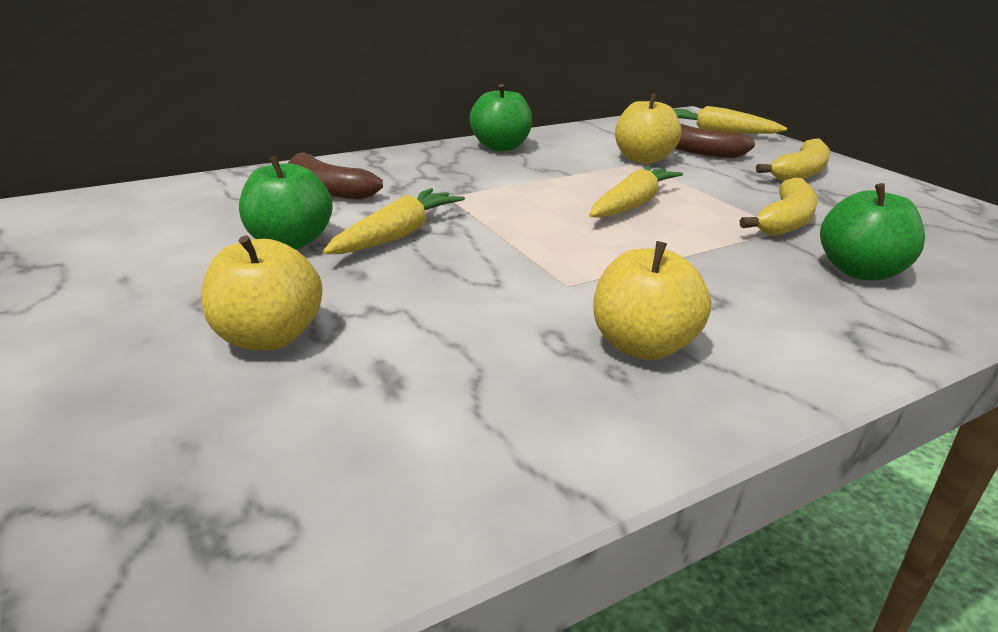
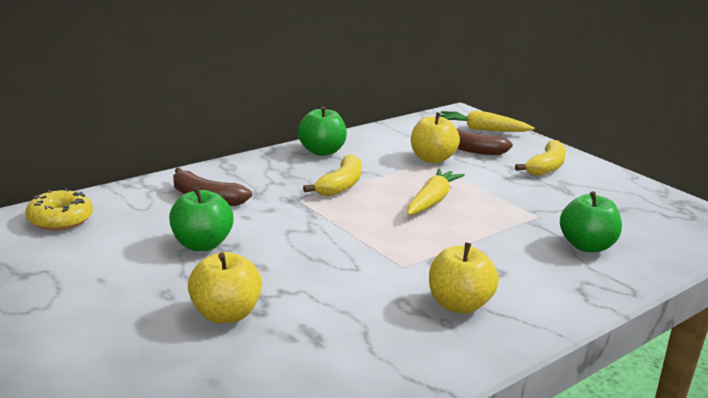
camera: 10 degrees left, 5 degrees down
yellow carrot [323,188,465,254] -> none
yellow banana [740,178,818,236] -> yellow banana moved to [303,154,362,196]
none -> yellow donut [26,189,93,230]

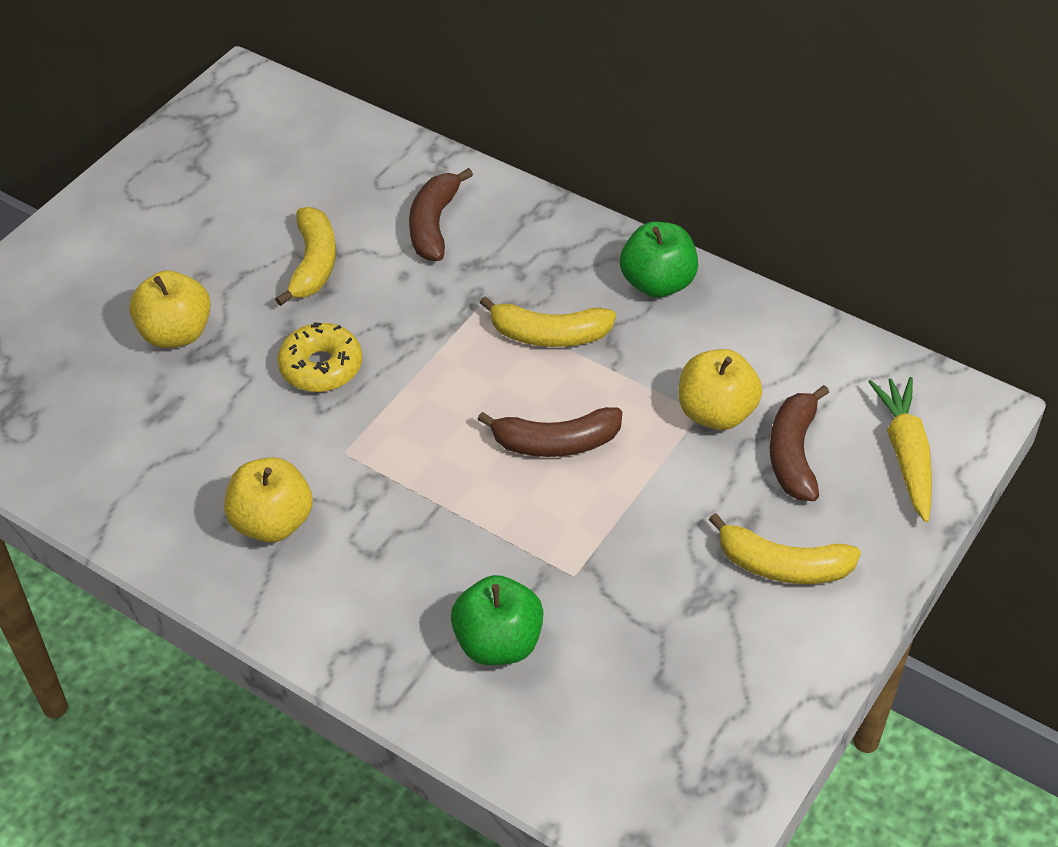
camera: 75 degrees right, 25 degrees up
yellow donut [26,189,93,230] -> yellow donut moved to [277,322,362,392]
green apple [169,187,234,251] -> yellow banana [275,207,336,306]
yellow carrot [407,168,465,215] -> brown banana [477,407,622,457]

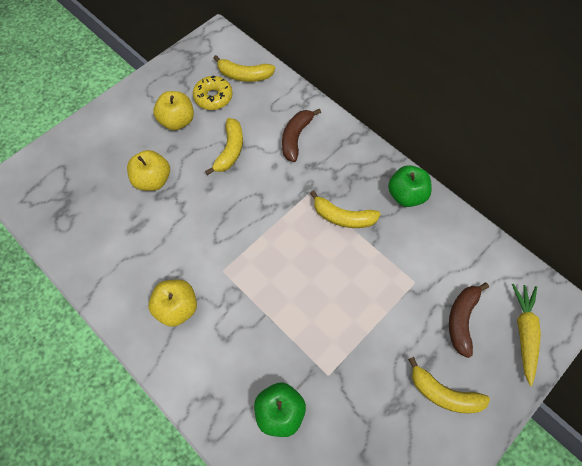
camera: 10 degrees right, 15 degrees up
yellow donut [277,322,362,392] -> yellow donut moved to [193,75,232,110]
brown banana [477,407,622,457] -> none
yellow apple [679,349,762,430] -> yellow apple moved to [153,91,194,130]
none -> yellow banana [214,55,275,82]

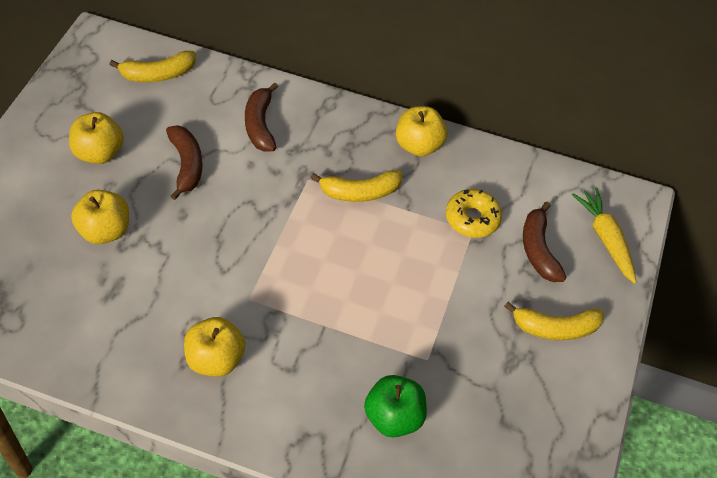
camera: 30 degrees left, 10 degrees down
yellow donut [193,75,232,110] -> yellow donut moved to [446,189,502,238]
yellow banana [205,118,243,175] -> brown banana [166,125,203,200]
green apple [388,165,432,207] -> yellow apple [396,106,447,157]

